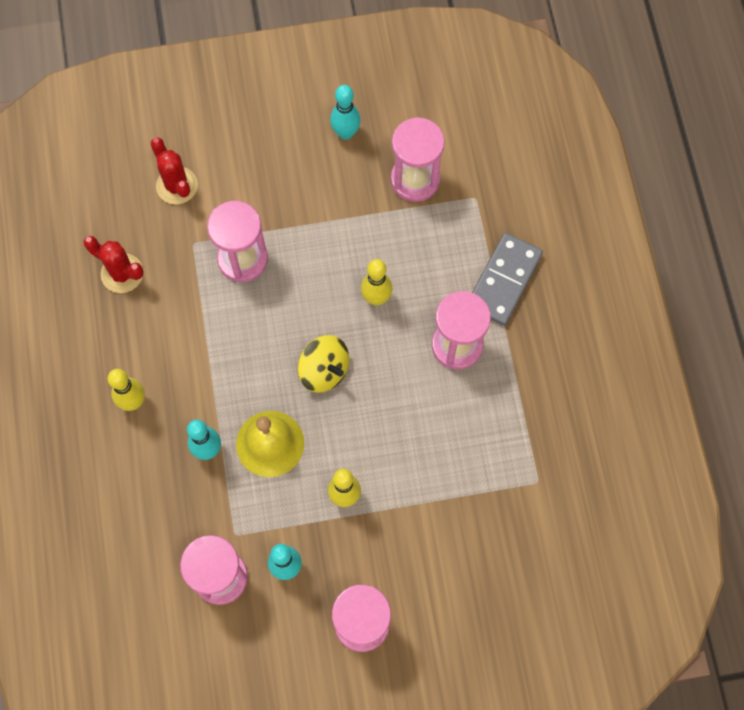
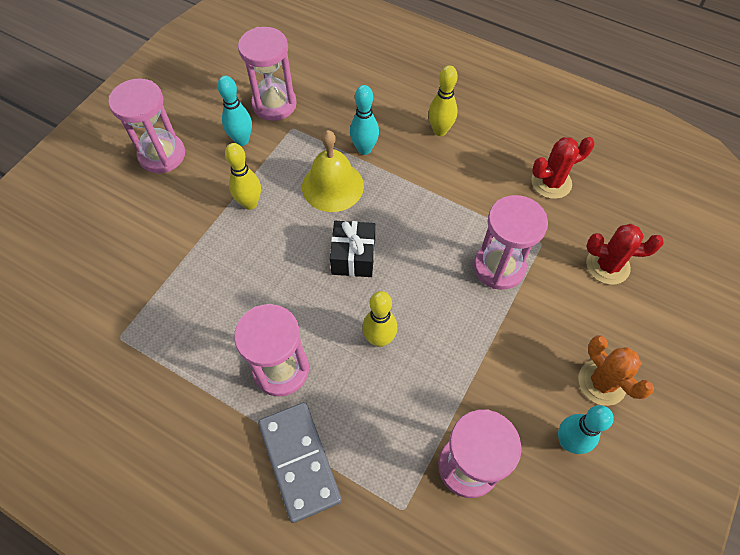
camera: 130 degrees right, 10 degrees down
yellow spinning top [298,335,349,393] -> black gift [330,221,375,277]
none -> orange cactus [578,335,654,406]

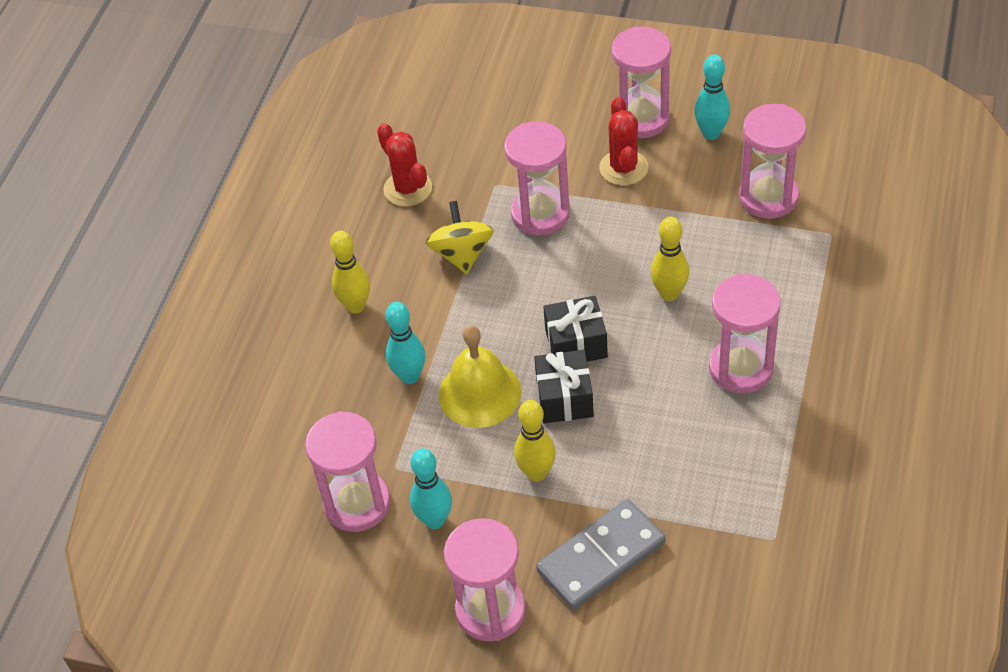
camera: 100 degrees left, 10 degrees down
grey domino [258,402,342,523] -> grey domino moved to [536,499,665,610]
orange cactus [578,335,654,406] -> pink hourglass [611,26,671,138]
red cactus [586,224,664,285] -> red cactus moved to [599,97,648,186]
none -> yellow spinning top [426,201,494,274]
none -> black gift [534,350,594,424]

